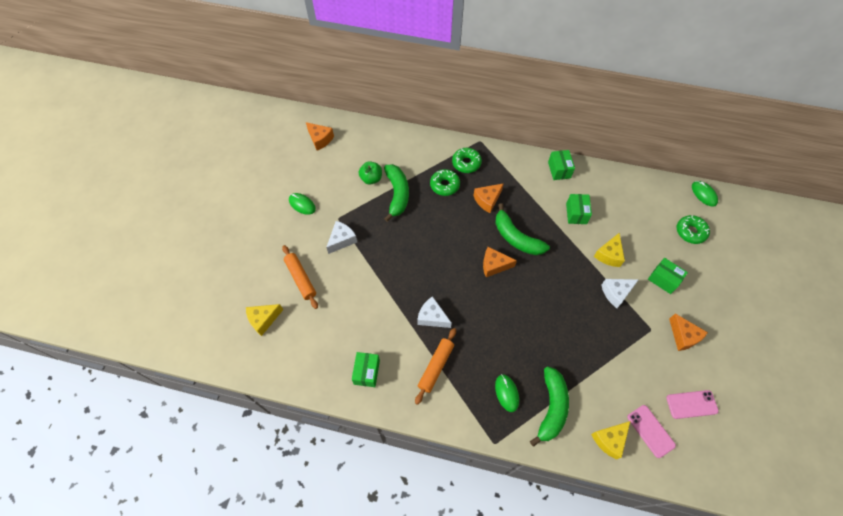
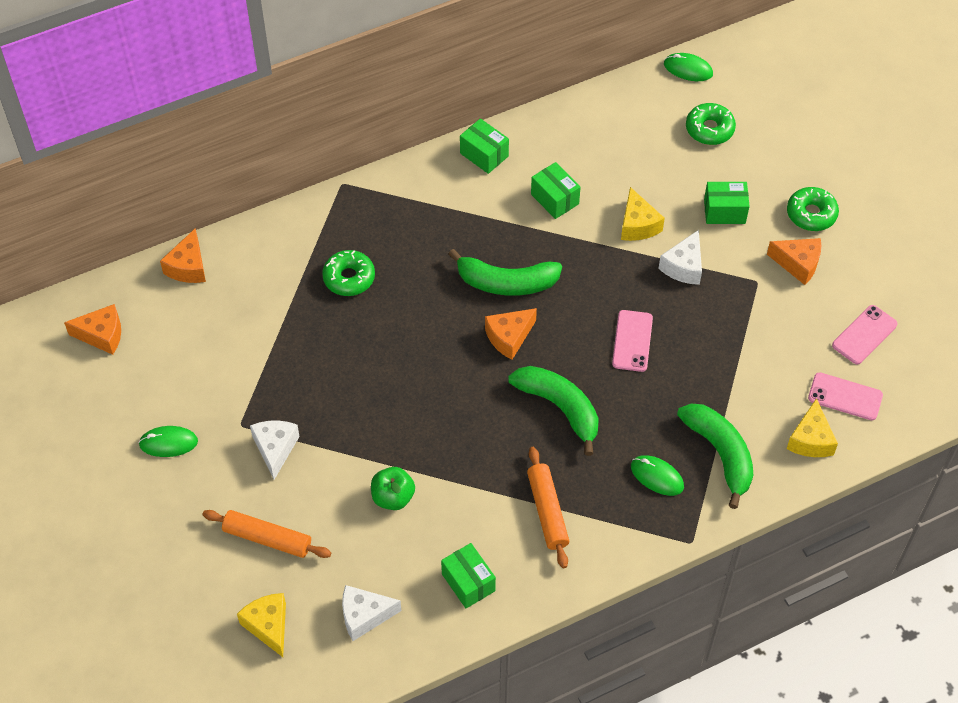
camera: 40 degrees left, 5 degrees down
yellow cheese [246,304,283,336] -> yellow cheese turned 135 degrees clockwise [237,593,286,657]
green apple [359,161,382,185] -> green apple moved to [371,467,415,510]
green banana [384,164,409,222] -> green banana moved to [508,366,599,456]
white cheese [417,296,452,328] -> white cheese moved to [342,585,401,641]
green donut [452,148,482,173] -> green donut moved to [787,187,839,231]
orange cheese [474,183,504,213] -> orange cheese moved to [160,229,206,283]
none -> pink phone [612,310,653,372]

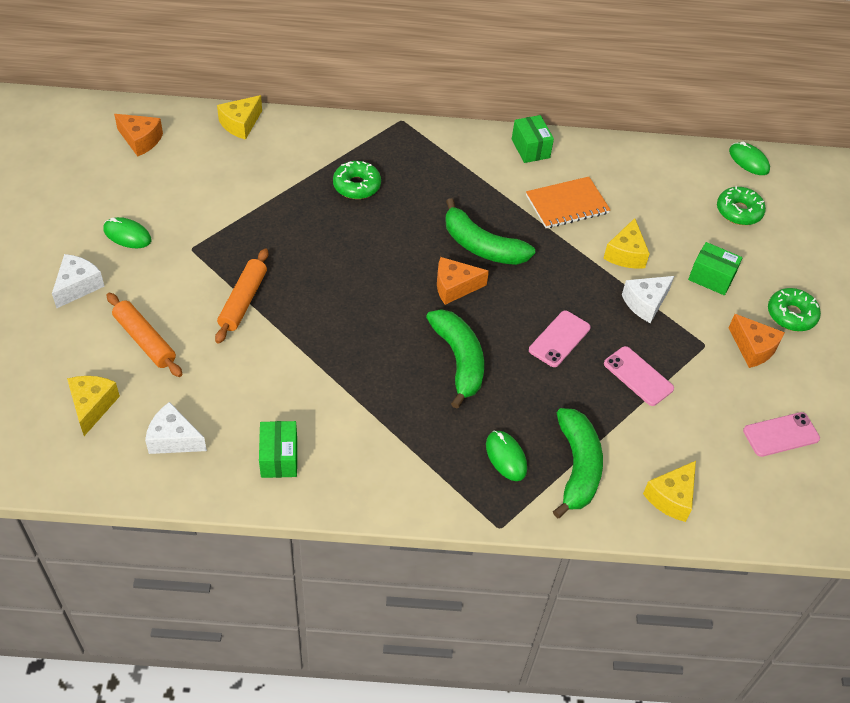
camera: 25 degrees right, 5 degrees down
orange cheese [160,229,206,283] -> yellow cheese [217,95,262,140]
white cheese [250,420,300,480] -> white cheese moved to [52,254,105,308]
green apple [371,467,415,510] -> none
orange rolling pin [527,447,569,568] -> orange rolling pin moved to [215,248,268,344]
green box [531,162,581,219] -> orange notebook [526,177,610,228]
pink phone [808,372,883,420] -> pink phone moved to [604,346,674,406]

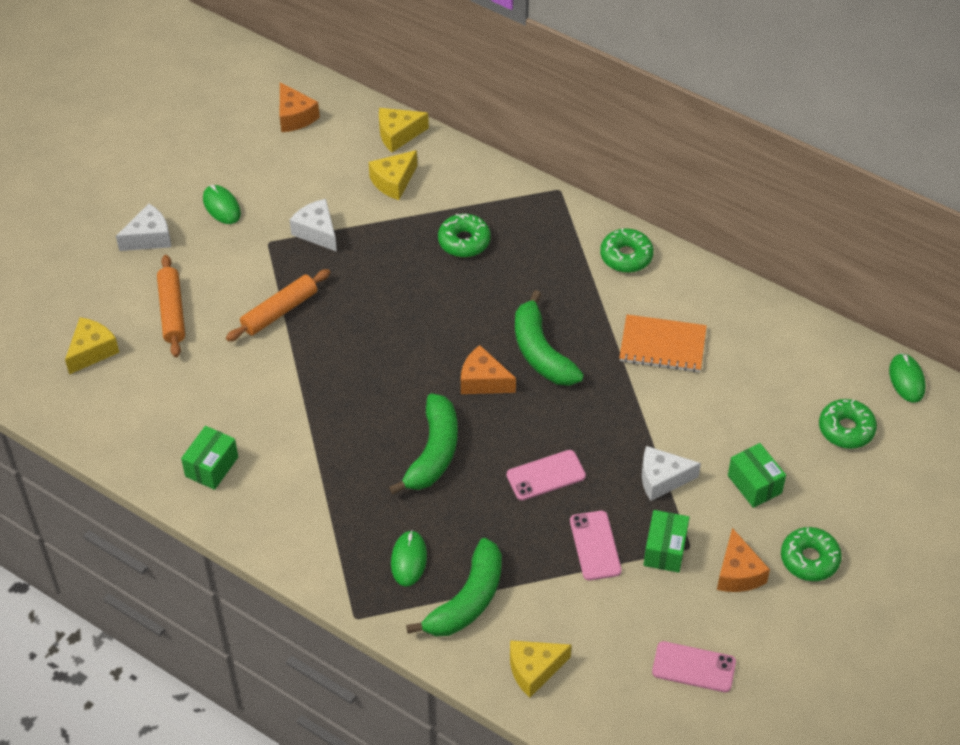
camera: 35 degrees right, 0 degrees up
white cheese [145,402,207,454] -> white cheese moved to [290,199,337,252]
green box [512,115,554,163] -> green box moved to [644,510,689,573]
yellow cheese [603,218,650,269] -> yellow cheese moved to [369,150,417,200]
none -> green donut [600,228,654,273]

